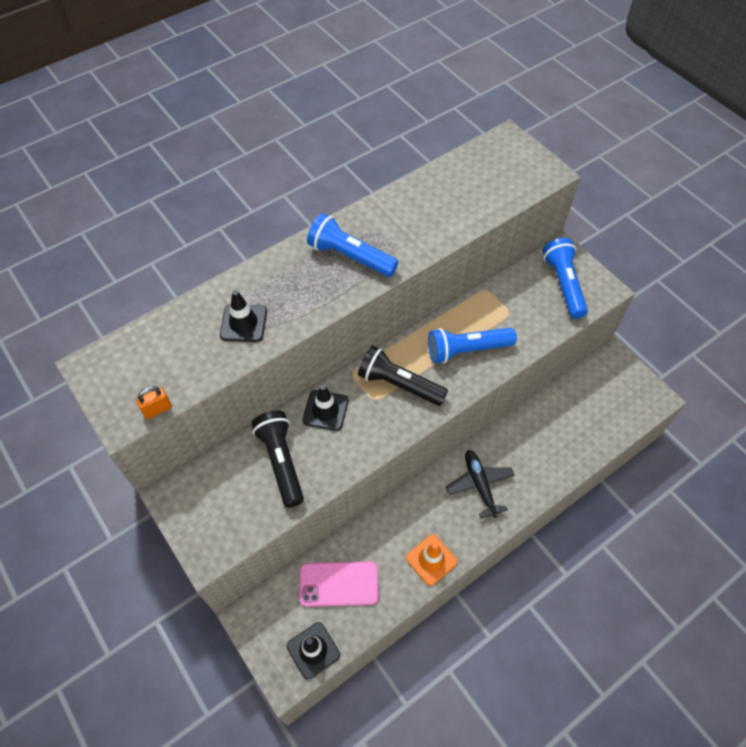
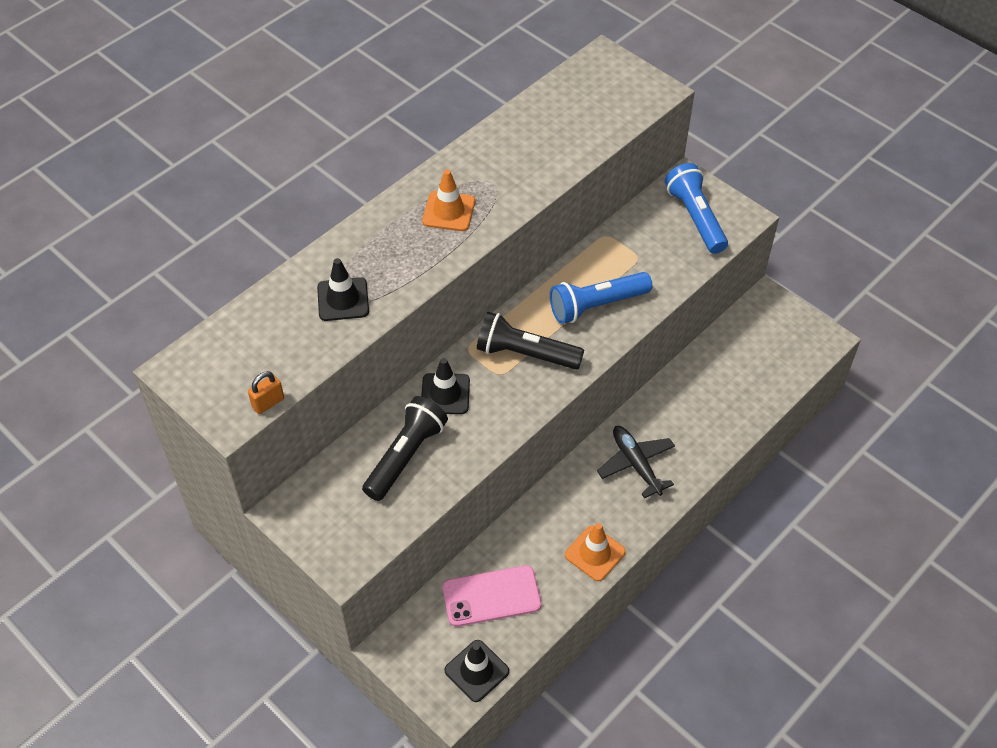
camera: 10 degrees left, 5 degrees down
black flashlight [251,411,304,508] -> black flashlight turned 60 degrees clockwise [362,396,448,501]
blue flashlight [307,213,399,277] -> orange traffic cone [422,169,475,231]

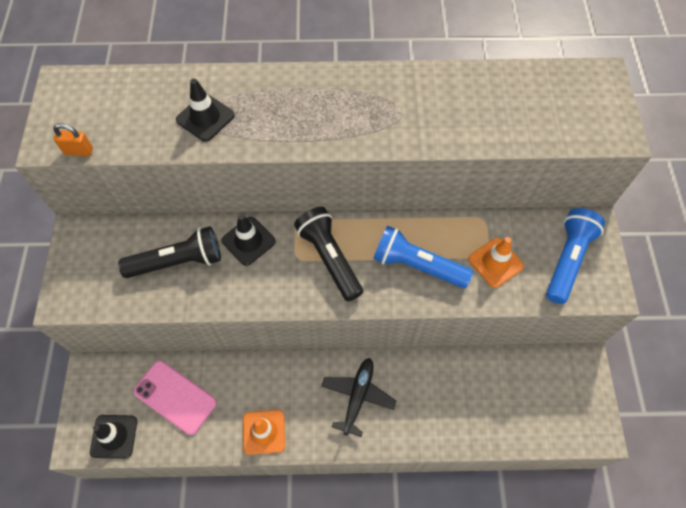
camera: 45 degrees right, 10 degrees up
orange traffic cone [422,169,475,231] -> orange traffic cone moved to [468,237,524,288]

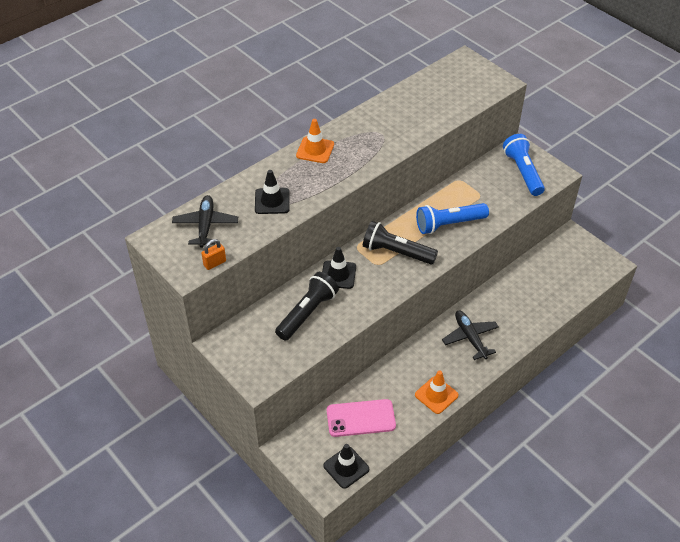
camera: 40 degrees left, 15 degrees down
orange traffic cone [468,237,524,288] -> orange traffic cone moved to [296,119,334,163]
none -> black plane [172,195,238,248]

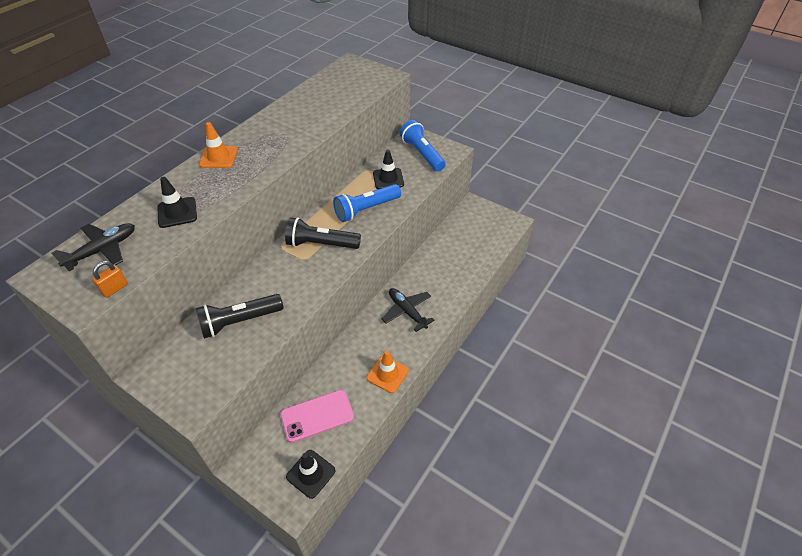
camera: 15 degrees left, 0 degrees up
black plane [172,195,238,248] -> black plane turned 60 degrees clockwise [51,223,135,271]
black flashlight [275,272,339,341] -> black flashlight turned 135 degrees counterclockwise [196,294,284,339]
black traffic cone [322,247,356,289] -> black traffic cone moved to [373,150,404,189]

